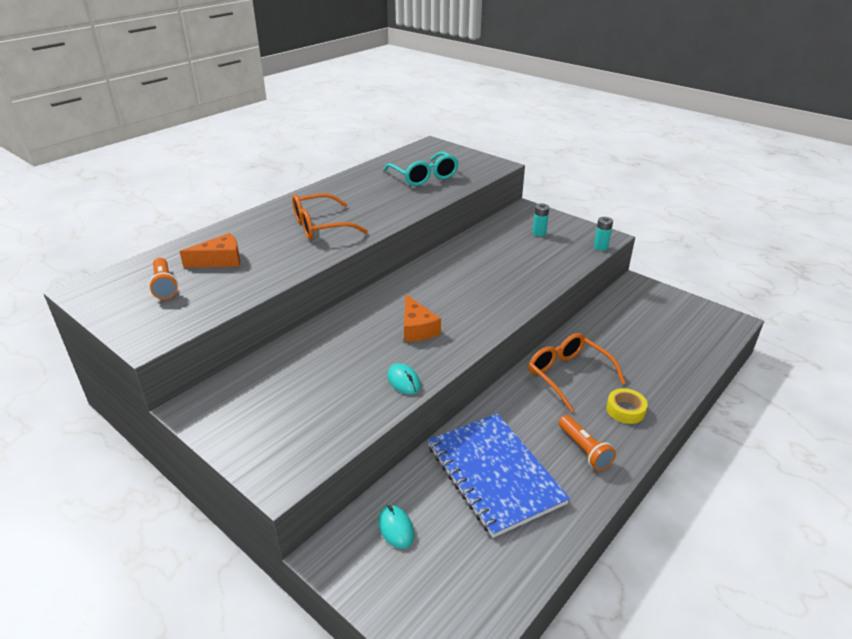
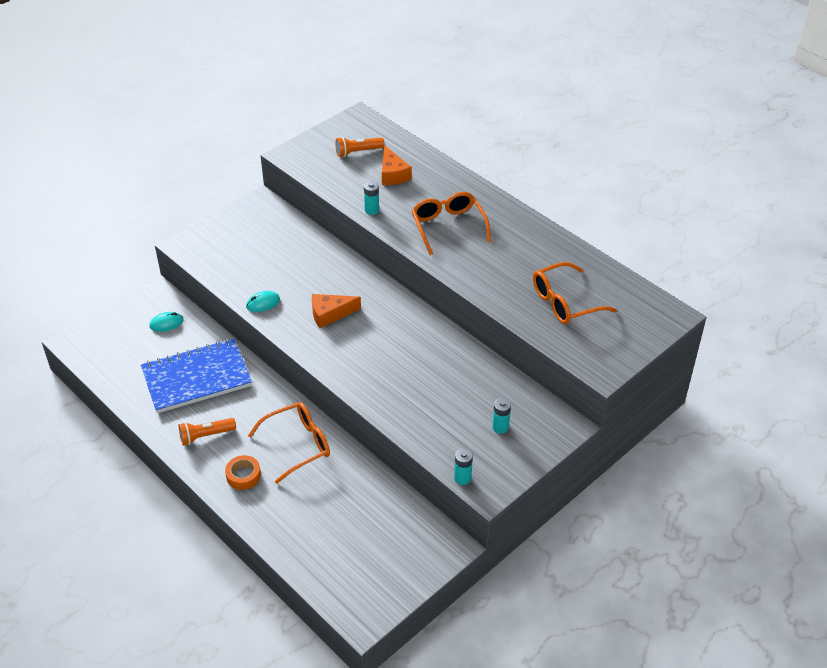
camera: 95 degrees right, 10 degrees up
turquoise glasses [384,152,459,186] -> orange glasses [533,262,617,324]
yellow tape [606,388,648,424] -> orange tape [225,455,261,490]
none -> turquoise battery [364,182,379,215]

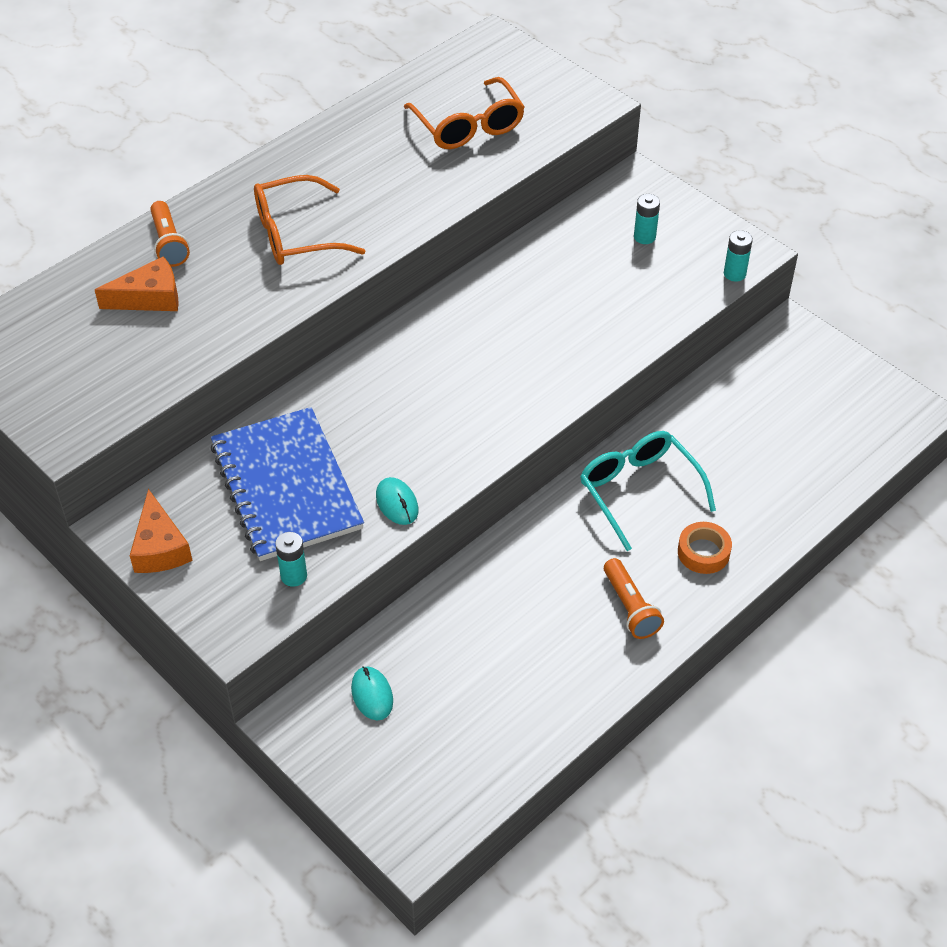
camera: 90 degrees left, 5 degrees up
blue notebook [141,338,252,413] -> blue notebook moved to [210,407,364,561]
orange glasses [248,402,330,484] -> turquoise glasses [580,431,716,551]
orange cheese [312,294,361,328] -> orange cheese moved to [130,489,193,573]
orange flashlight [335,137,385,157] -> orange flashlight moved to [150,201,190,267]
turquoise battery [364,182,379,215] -> turquoise battery moved to [275,532,307,587]

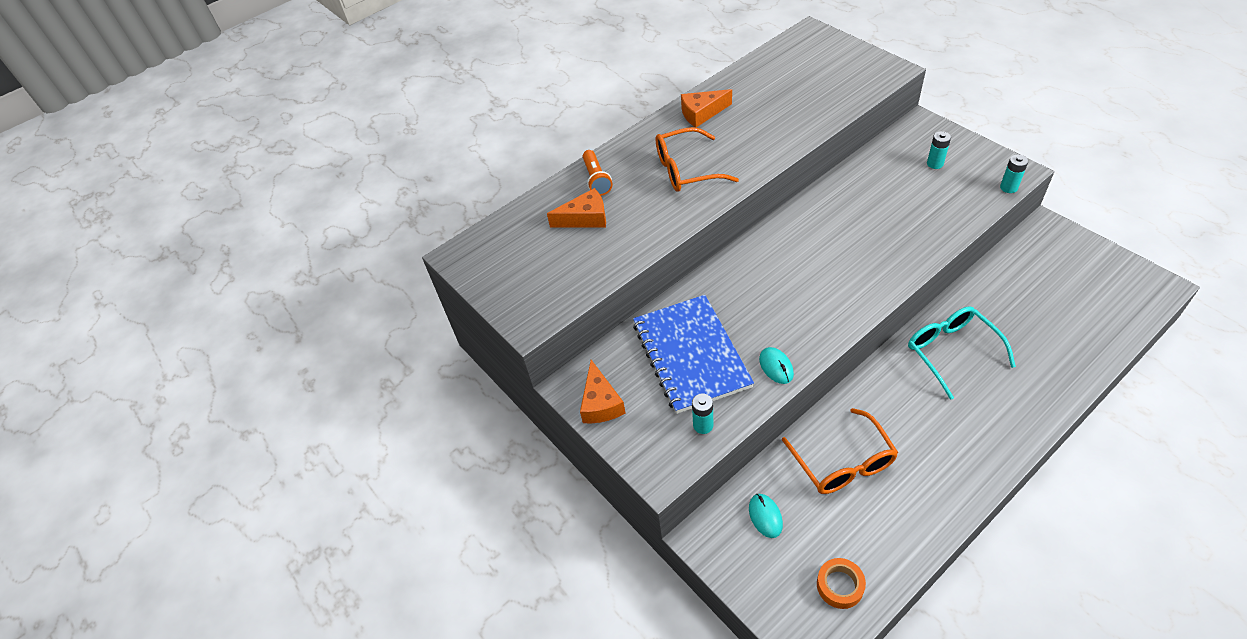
camera: 10 degrees right, 0 degrees up
orange glasses [404,77,525,149] -> orange glasses moved to [782,408,898,494]
orange flashlight [604,558,664,639] -> none
orange tape [678,522,732,574] -> orange tape moved to [817,558,866,609]
none -> orange cheese [681,89,732,128]

